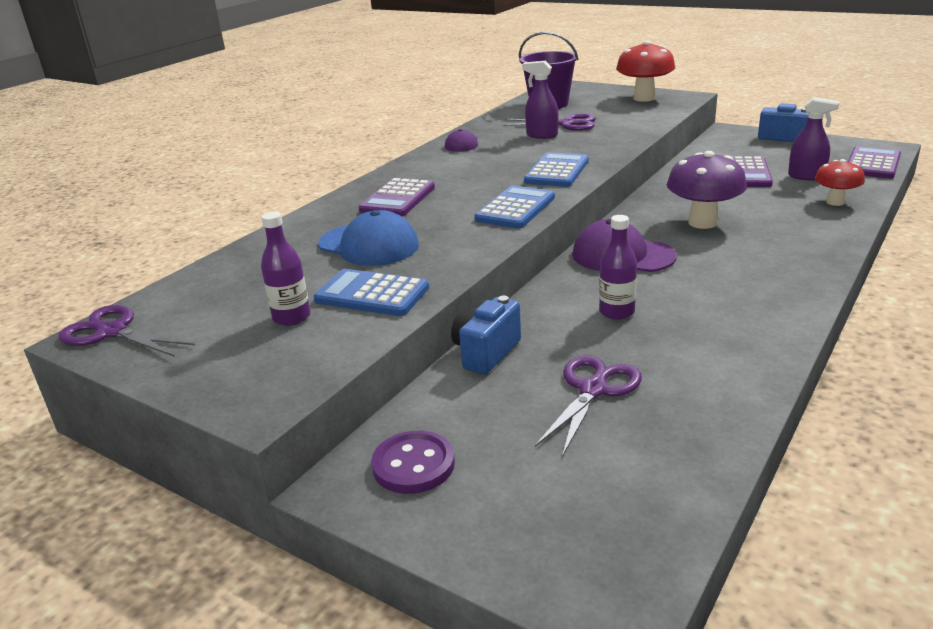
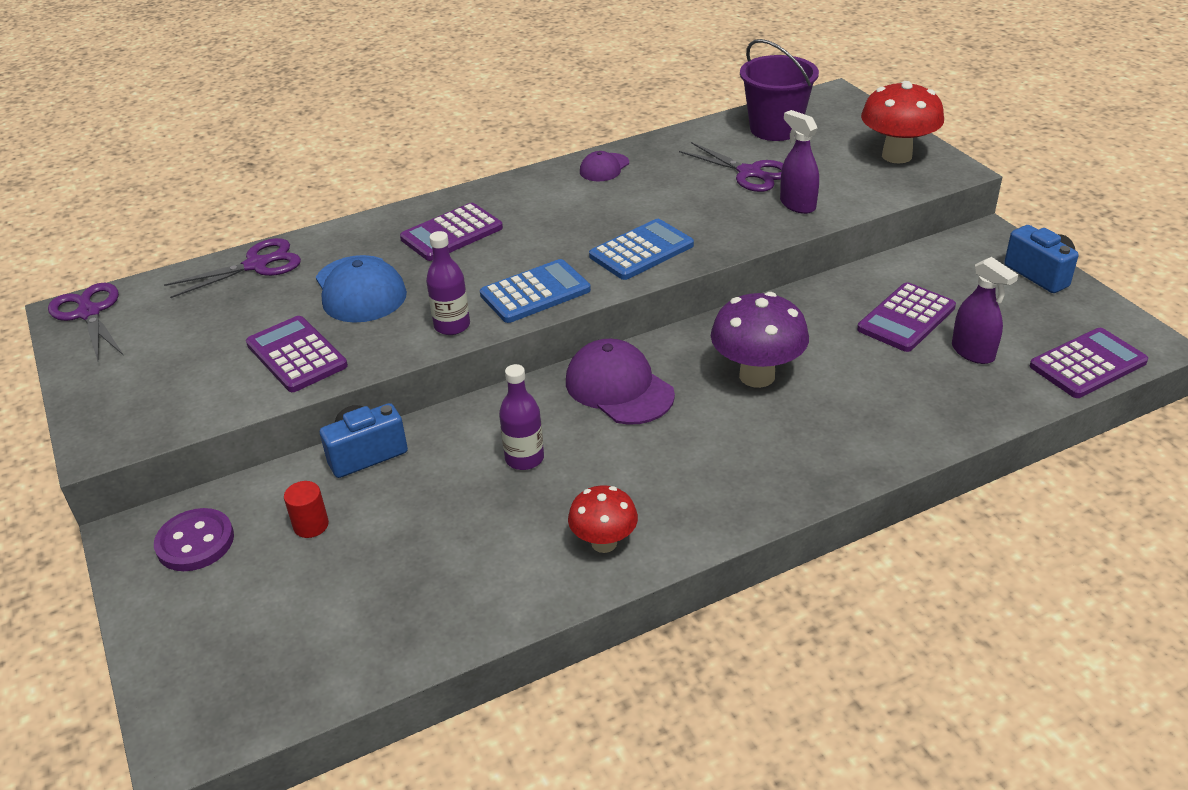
camera: 30 degrees right, 10 degrees up
purple bottle [261,212,311,326] -> purple bottle moved to [426,231,470,335]
blue calculator [313,269,429,316] -> purple calculator [246,316,348,392]
purple spray bottle [522,61,558,139] -> purple spray bottle moved to [780,110,819,214]
purple scissors [535,356,642,457] -> purple scissors moved to [164,238,301,298]
red mushroom [815,159,865,206] -> red mushroom moved to [568,486,638,553]
none -> red cylinder [284,481,329,538]

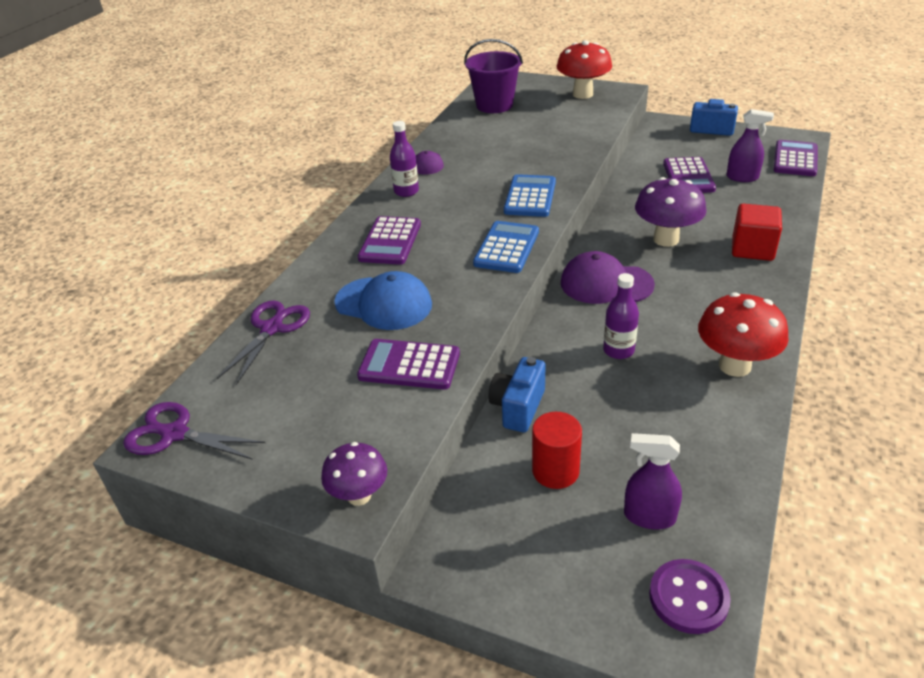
camera: 40 degrees left, 0 degrees up
purple button [154,508,234,571] -> purple button moved to [649,559,731,634]
red cylinder [284,481,329,538] -> red cylinder [532,412,582,489], size x1.53
purple bottle [426,231,470,335] -> purple bottle moved to [390,121,419,197]
red mushroom [568,486,638,553] -> red mushroom [698,292,789,377], size x1.61
purple scissors [679,142,783,192] -> none
purple spray bottle [780,110,819,214] -> purple spray bottle moved to [624,433,682,529]
none -> purple mushroom [321,442,387,506]
none -> red cube [732,204,782,261]

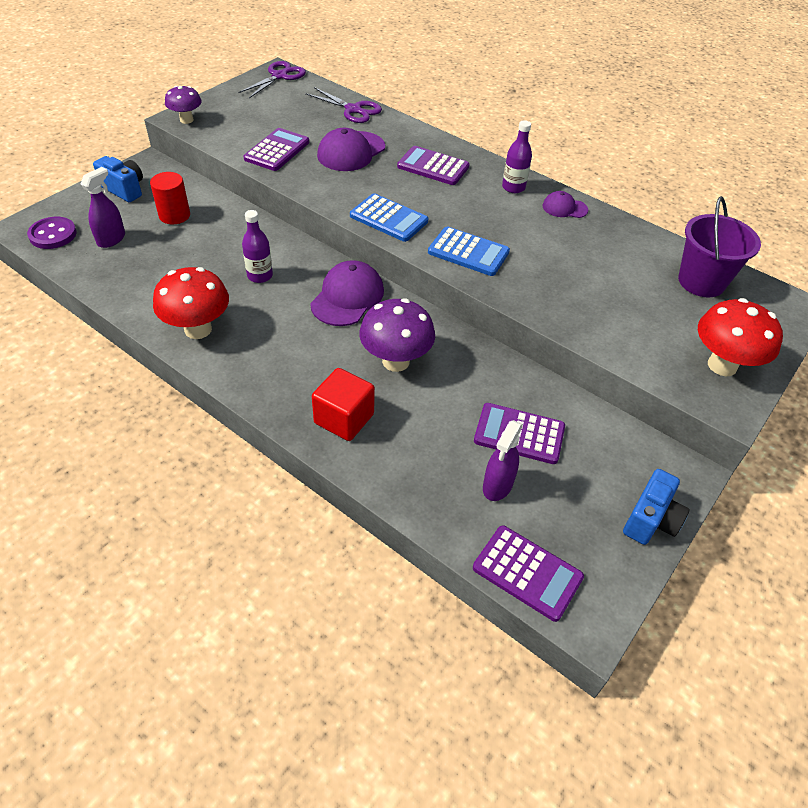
camera: 100 degrees right, 10 degrees up
blue cap [334,271,432,330] -> purple cap [317,128,385,171]
blue camera [488,357,545,432] -> blue camera moved to [93,156,143,202]

